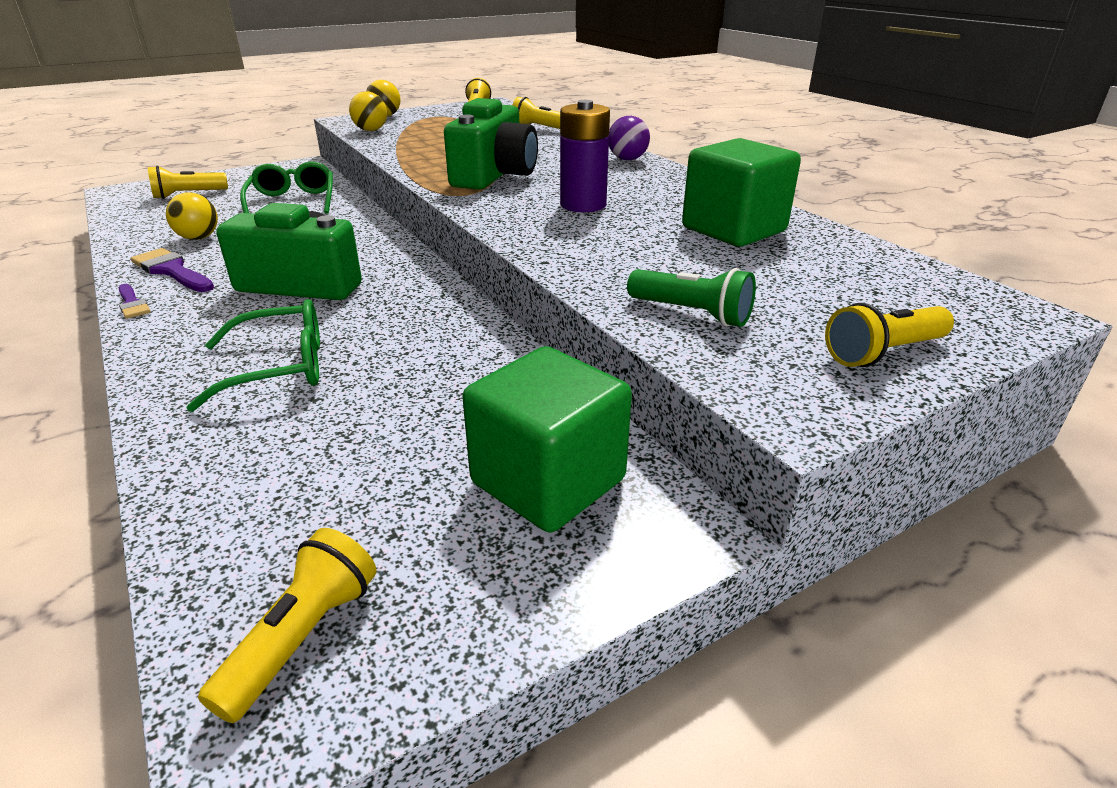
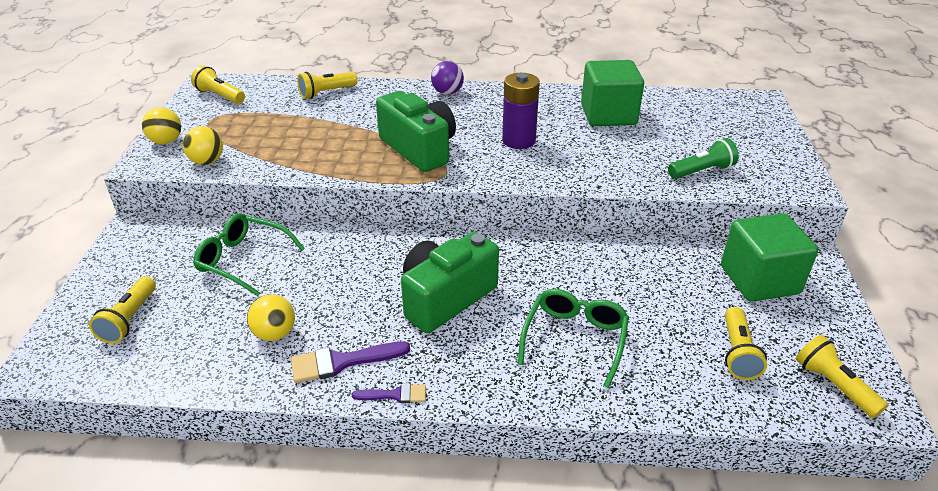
camera: 55 degrees left, 5 degrees up
yellow flashlight [825,303,954,367] -> yellow flashlight moved to [725,307,767,380]

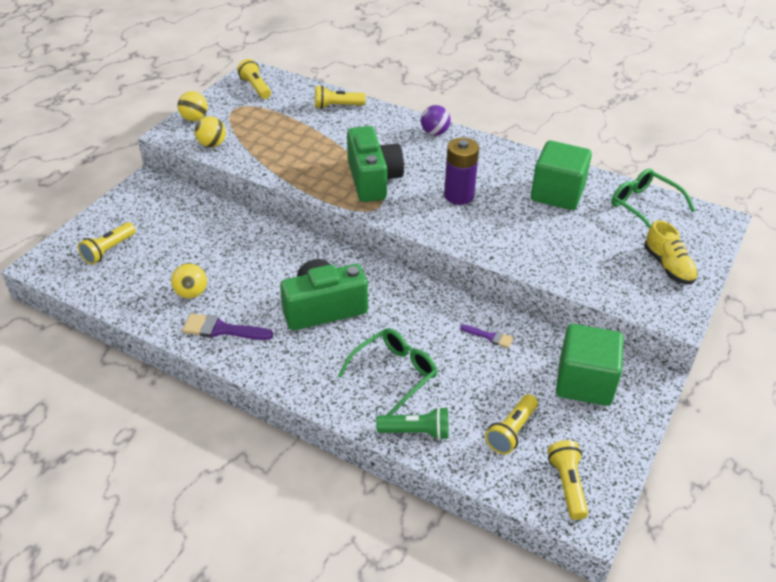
camera: 25 degrees right, 5 degrees up
green glasses [193,213,305,296] -> green glasses moved to [611,169,696,229]
purple brush [352,384,426,403] -> purple brush moved to [460,325,514,348]
green flashlight [668,138,739,179] -> green flashlight moved to [376,407,448,440]
none -> yellow shoe [644,220,698,285]

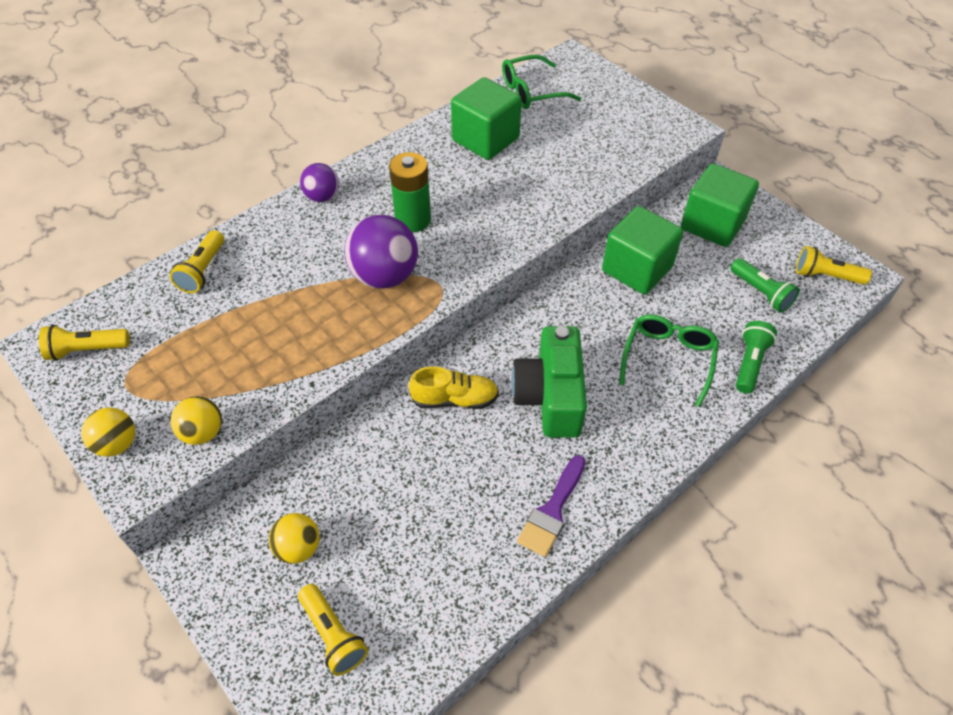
camera: 70 degrees left, 10 degrees up
yellow ball [171,263,207,298] -> yellow ball moved to [269,513,320,564]
green glasses [338,328,438,415] -> green glasses turned 45 degrees clockwise [619,314,719,407]
green camera [347,126,404,202] -> purple ball [344,215,418,289]
purple battery [444,138,479,205] -> none
purple brush [460,325,514,348] -> green cube [602,206,683,294]
yellow flashlight [485,394,538,454] -> green flashlight [730,258,800,313]
yellow shoe [644,220,698,285] -> yellow shoe moved to [409,366,499,409]
none -> green battery [389,152,431,232]

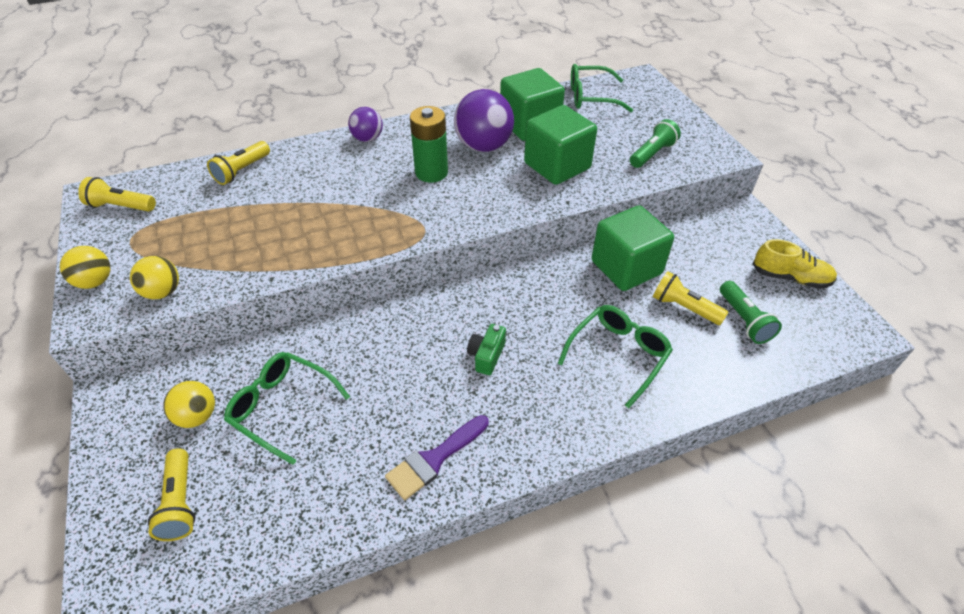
camera: 20 degrees right, 5 degrees down
purple ball [344,215,418,289] -> purple ball moved to [454,89,514,152]
yellow shoe [409,366,499,409] -> yellow shoe moved to [752,239,837,289]
green camera [511,326,587,438] -> green camera [467,324,506,375], size x0.47
green cube [681,163,759,247] -> green cube moved to [524,105,597,185]
green flashlight [736,321,777,393] -> green flashlight moved to [630,119,681,168]
yellow flashlight [796,246,872,285] -> yellow flashlight moved to [653,271,728,325]
none -> green glasses [224,352,350,465]

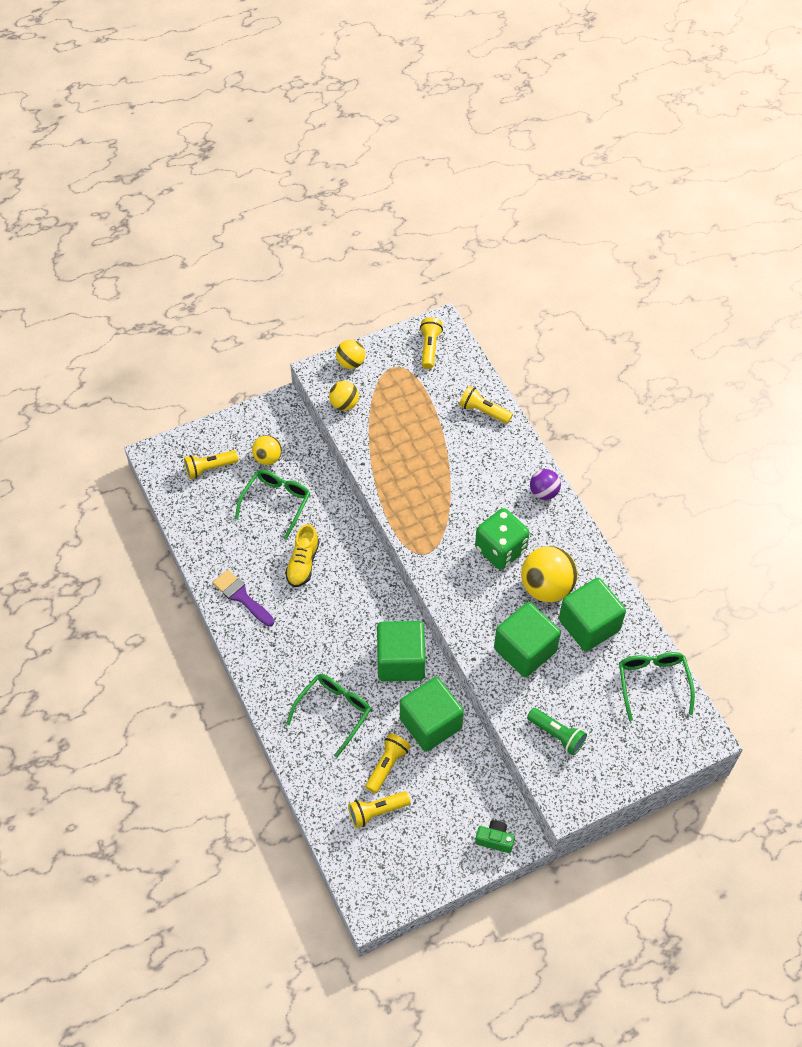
camera: 85 degrees right, 10 degrees up
green battery [410,106,448,183] -> green dice [475,508,530,570]
purple ball [454,89,514,152] -> yellow ball [521,546,578,602]
green camera [467,324,506,375] -> green camera moved to [475,820,515,853]
green glasses [558,305,673,408] -> green glasses turned 90 degrees counterclockwise [286,674,371,757]
green flashlight [720,281,782,344] -> yellow flashlight [348,791,410,828]
yellow shoe [752,239,837,289] -> yellow shoe moved to [285,524,319,587]
none -> green cube [377,621,425,681]

